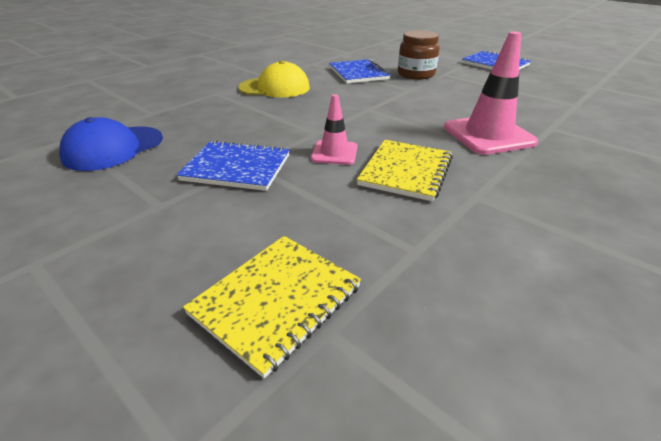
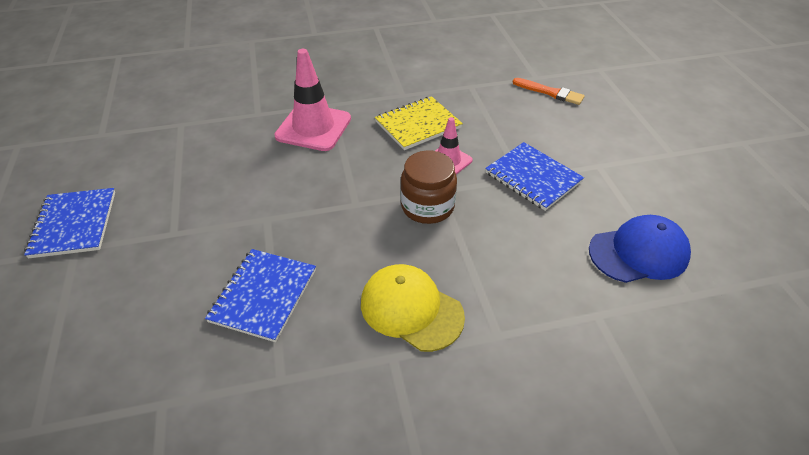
camera: 145 degrees left, 10 degrees up
yellow notebook [183,236,361,379] -> orange brush [512,78,585,105]
brown jar [398,30,440,79] -> brown jar moved to [400,151,457,224]

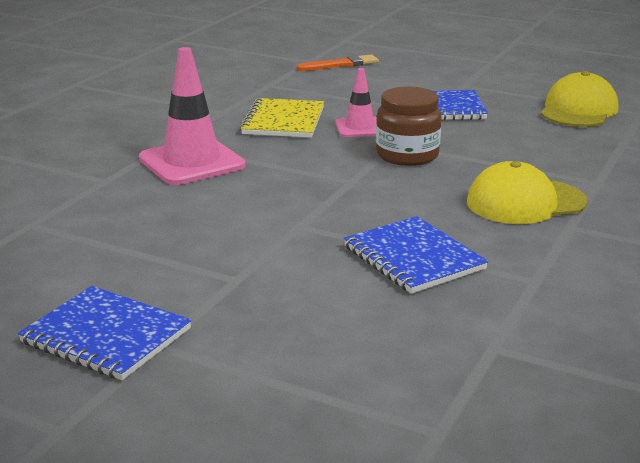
camera: 50 degrees left, 20 degrees down
blue cap [589,215,691,283] -> yellow cap [541,71,618,127]

